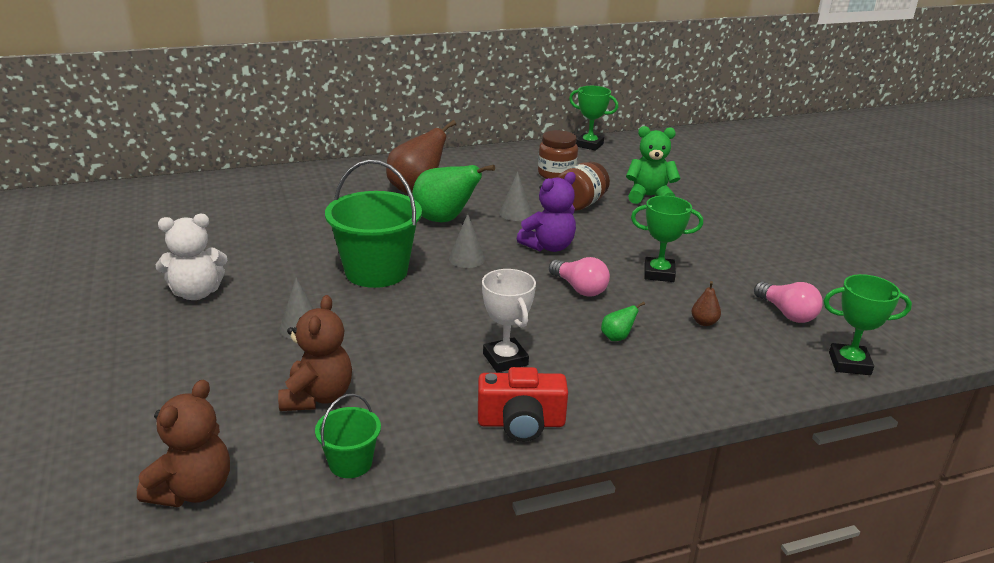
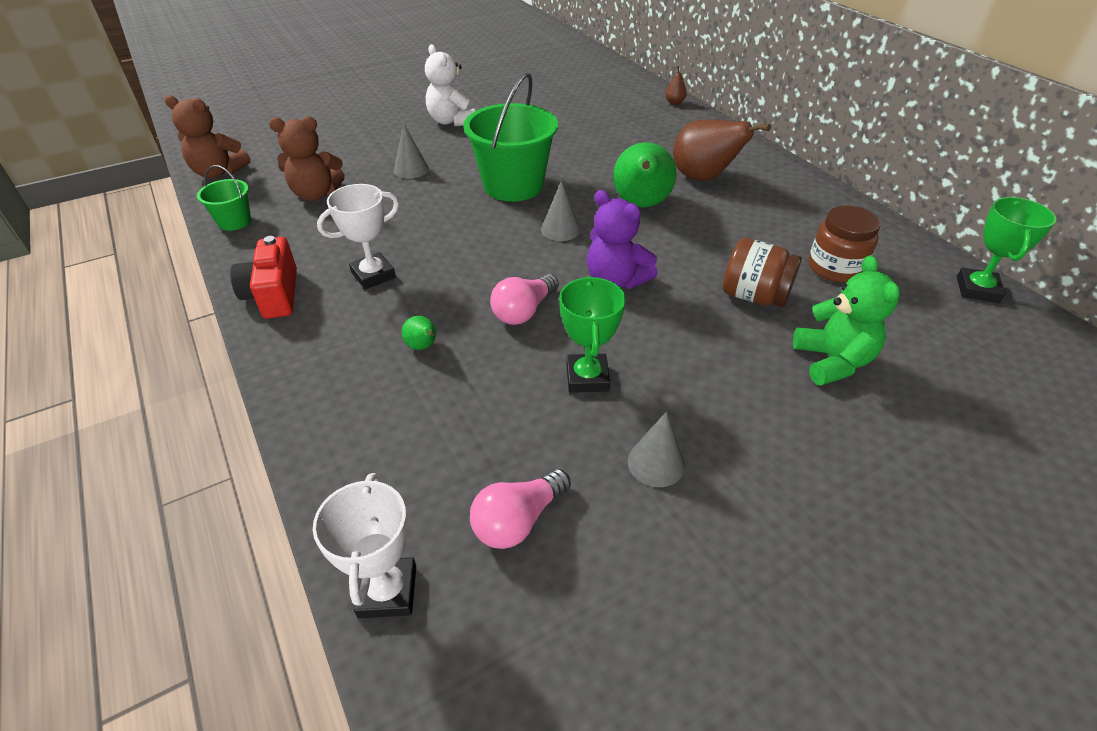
camera: 80 degrees right, 15 degrees up
grey cone [499,171,532,221] -> grey cone moved to [628,412,685,487]
brown pear [692,281,721,326] -> brown pear moved to [665,66,687,105]
green trophy [823,274,912,375] -> white trophy [313,473,416,618]

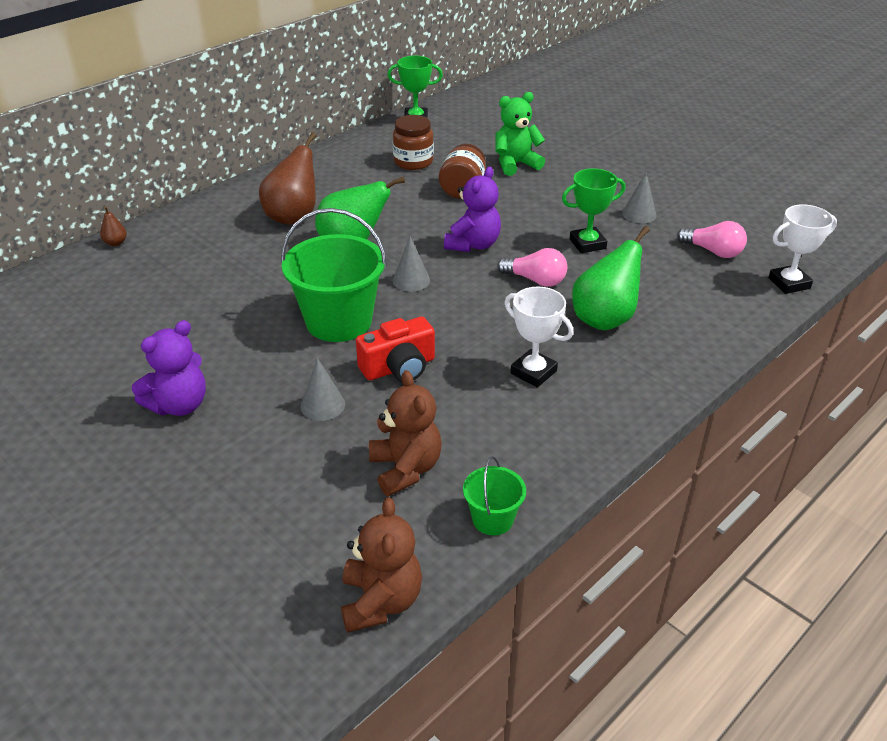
camera: 105 degrees left, 5 degrees down
red camera [230,236,297,319] -> red camera moved to [356,317,435,382]
green pear [402,316,436,350] -> green pear [572,226,650,330], size x2.33
white teddy bear [425,44,476,127] -> purple teddy bear [132,320,206,416]

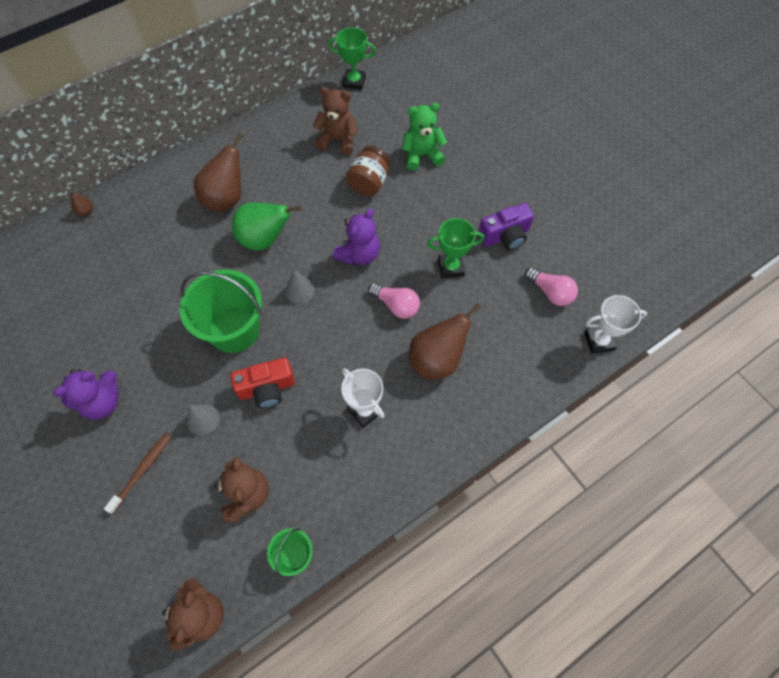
camera: 10 degrees right, 25 degrees up
brown jar [393,115,434,170] -> brown teddy bear [313,87,357,155]
green pear [572,226,650,330] -> brown pear [409,303,481,380]
grey cone [622,173,657,223] -> purple camera [478,203,534,250]
none -> brown toothbrush [104,433,171,514]

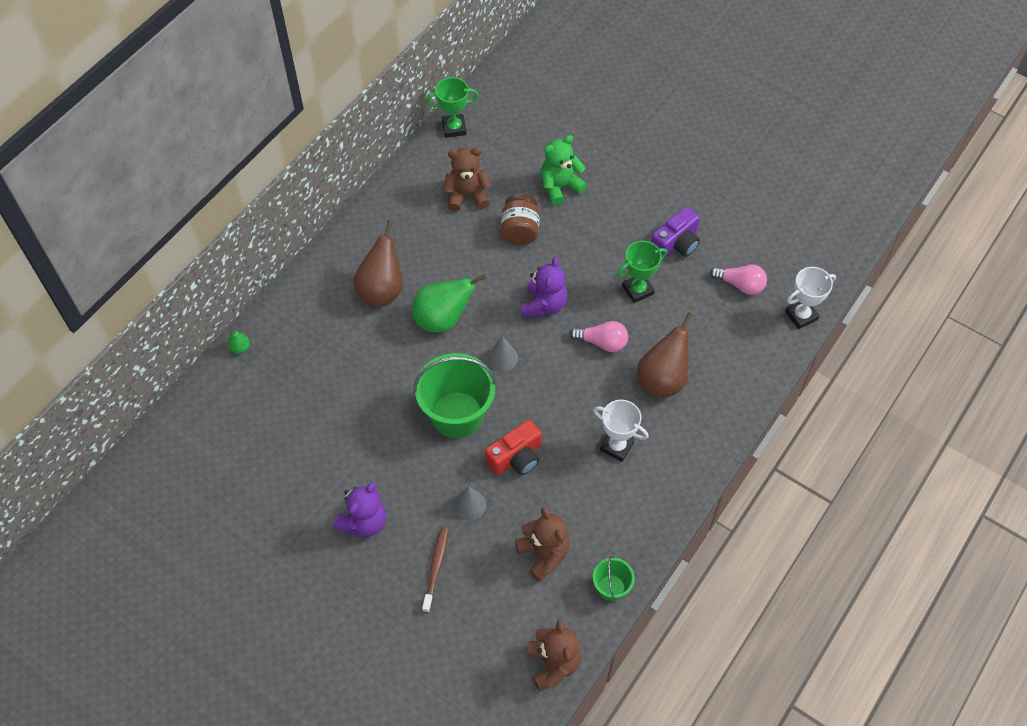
camera: 20 degrees left, 5 degrees down
brown pear [69,191,93,216] -> green pear [228,330,250,354]

